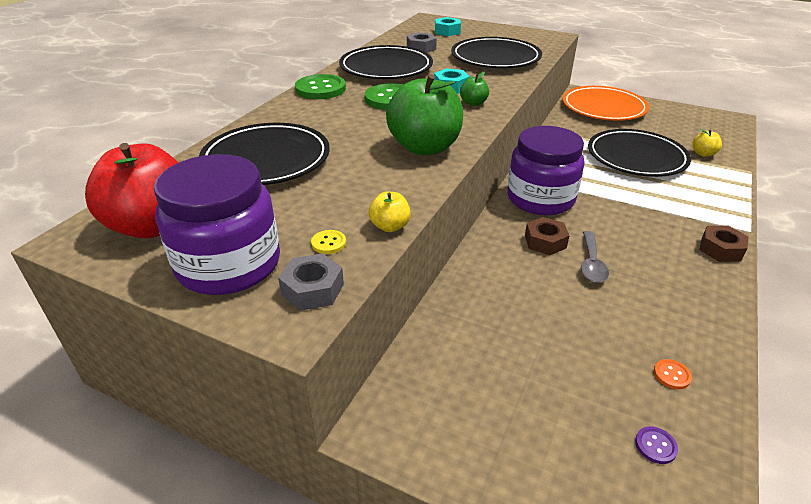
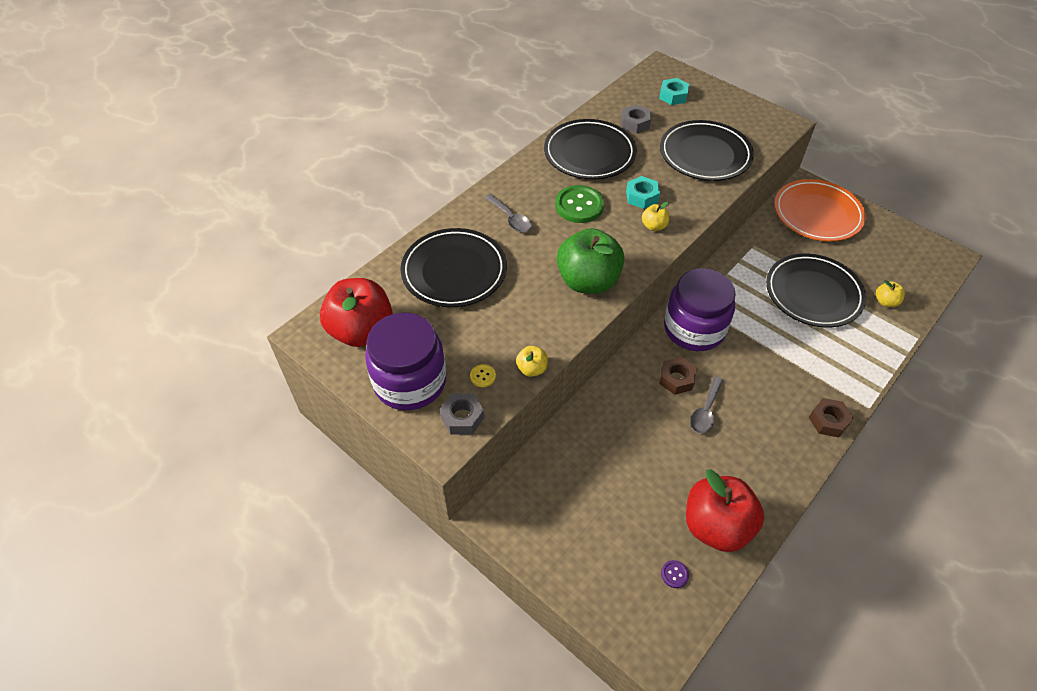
camera: 15 degrees right, 15 degrees up
green button [295,74,346,99] -> none
green apple [460,72,489,106] -> yellow apple [642,202,669,231]
orange button [654,359,692,389] -> red apple [686,470,764,552]
none -> grey spoon [485,194,532,232]

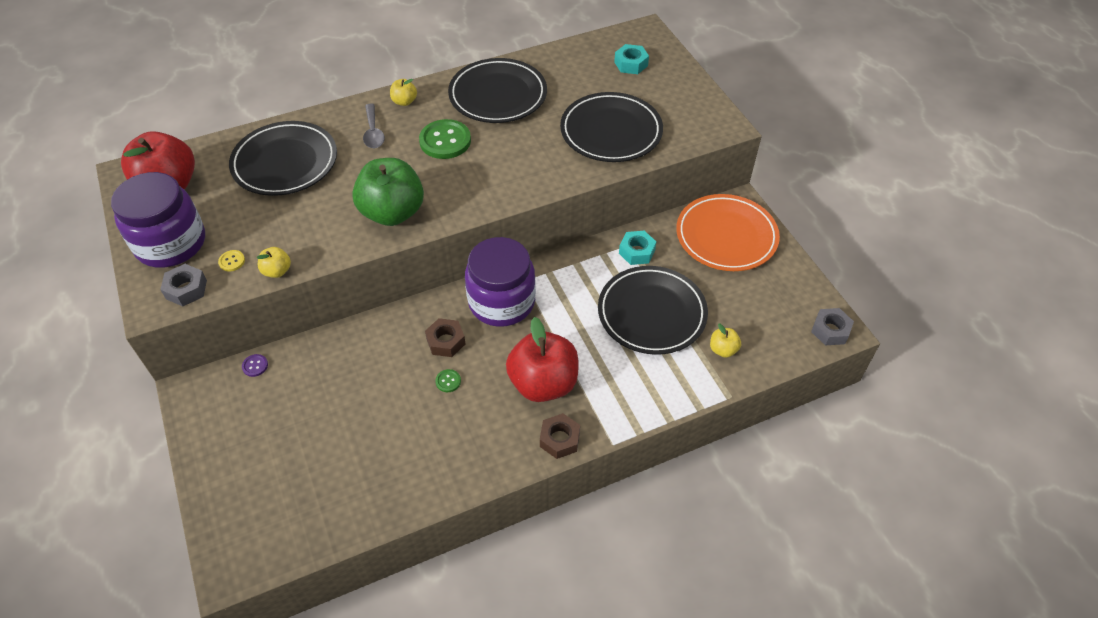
camera: 25 degrees right, 0 degrees up
grey nut [621,104,651,134] -> grey nut moved to [811,308,854,345]
turquoise nut [626,176,660,209] -> turquoise nut moved to [619,231,656,265]
yellow apple [642,202,669,231] -> yellow apple moved to [390,79,417,106]
purple button [661,560,689,588] -> purple button moved to [242,354,268,377]
red apple [686,470,764,552] -> red apple moved to [506,317,579,402]
grey spoon [690,376,723,434] -> green button [435,369,461,392]

